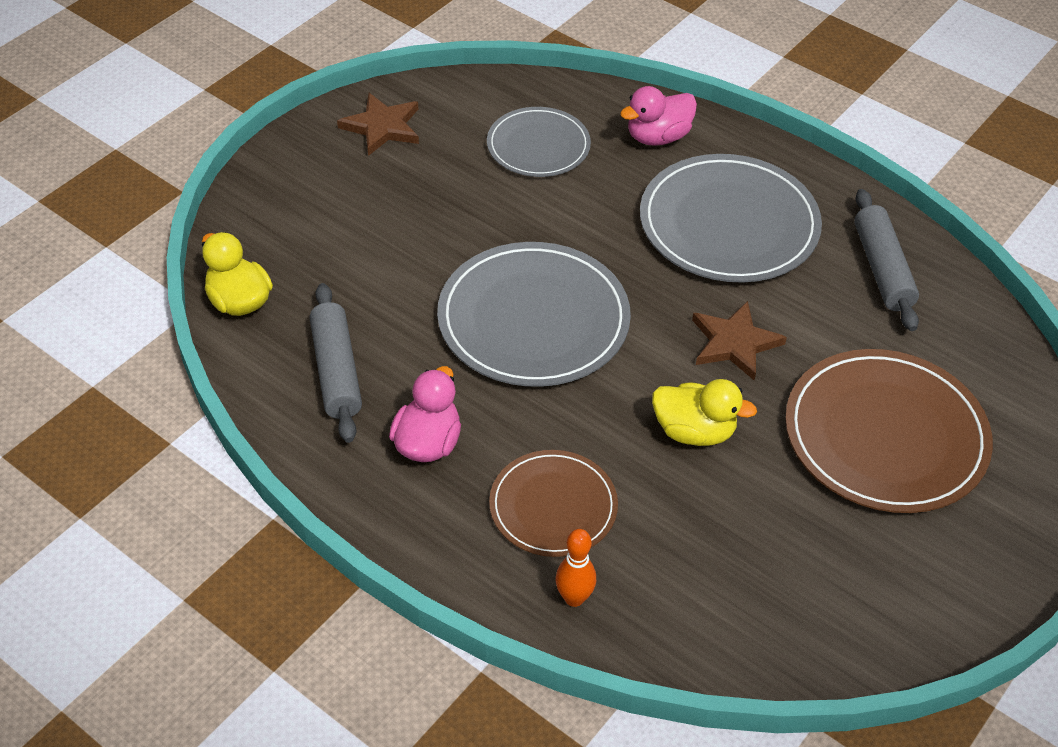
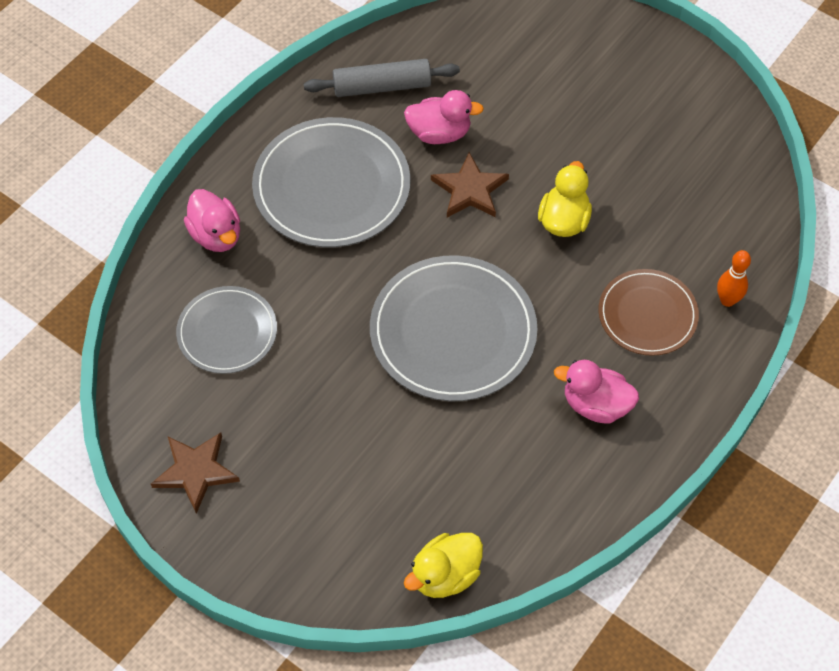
camera: 90 degrees left, 10 degrees up
grey rolling pin [310,283,362,443] -> none
brown plate [785,349,993,513] -> none
none -> pink duck [404,90,484,144]

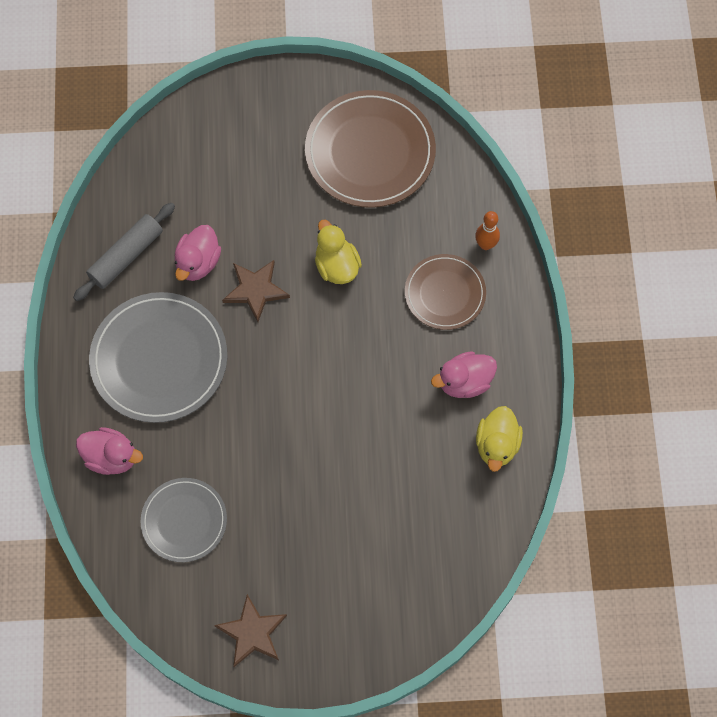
camera: 40 degrees left, 10 degrees up
grey plate [370,255,538,401] -> none
pink duck [404,90,484,144] -> pink duck turned 150 degrees clockwise [175,225,221,281]
yellow duck [404,533,483,598] -> yellow duck moved to [476,406,523,472]
none -> brown plate [305,90,436,208]

